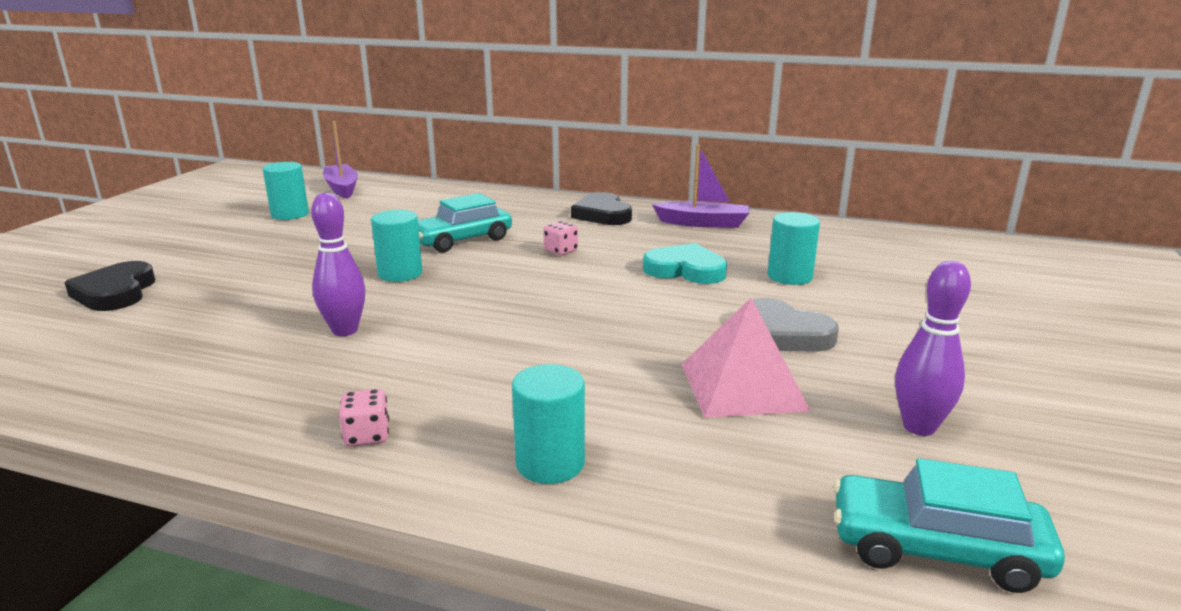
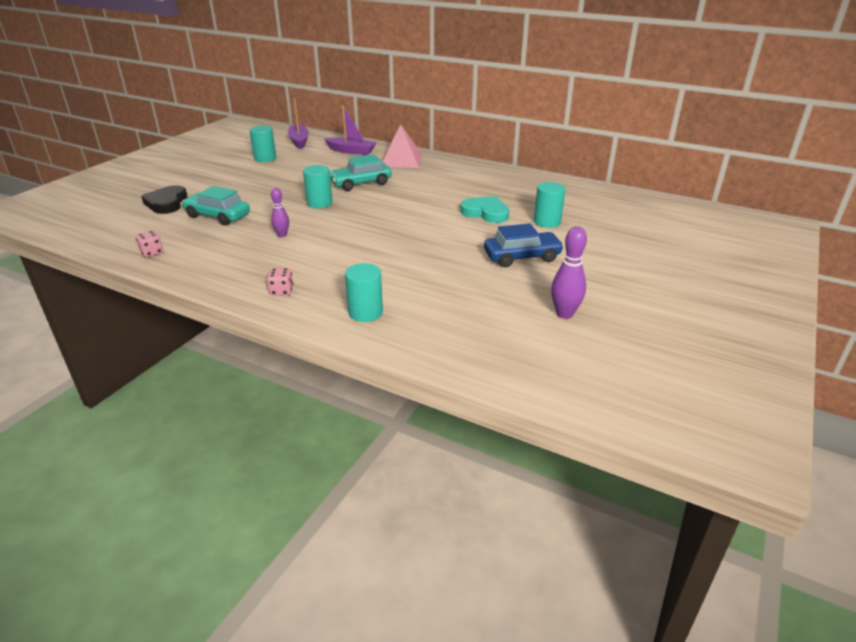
camera: 10 degrees right, 10 degrees up
purple bowling pin [311,193,365,336] -> purple bowling pin [271,188,289,237], size x0.64
pink dice [543,221,578,255] -> pink dice moved to [136,231,163,257]
black heart [571,192,632,225] -> none
purple boat [652,145,749,228] -> purple boat moved to [325,105,377,155]
pink pyramid [682,298,811,418] -> pink pyramid moved to [382,124,422,168]
grey heart [753,298,839,352] -> blue car [484,223,564,267]
turquoise car [833,458,1065,593] -> turquoise car moved to [182,186,250,226]

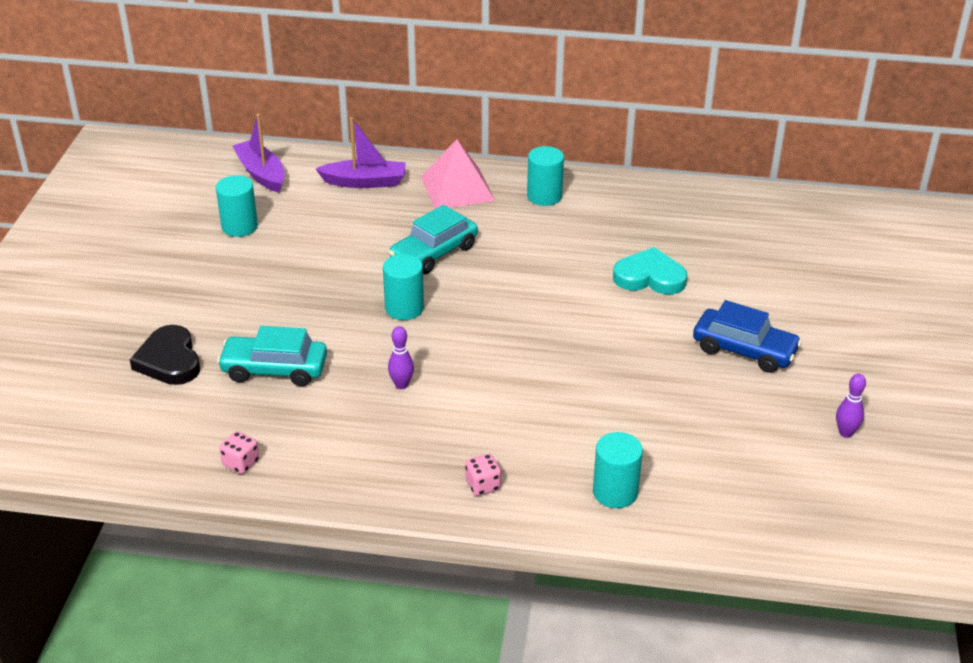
camera: 20 degrees left, 5 degrees up
blue car [484,223,564,267] -> blue car turned 60 degrees clockwise [693,300,802,373]
turquoise cylinder [534,182,566,228] -> turquoise cylinder moved to [527,146,564,206]
purple bowling pin [551,226,587,319] -> purple bowling pin [836,374,866,438], size x0.64

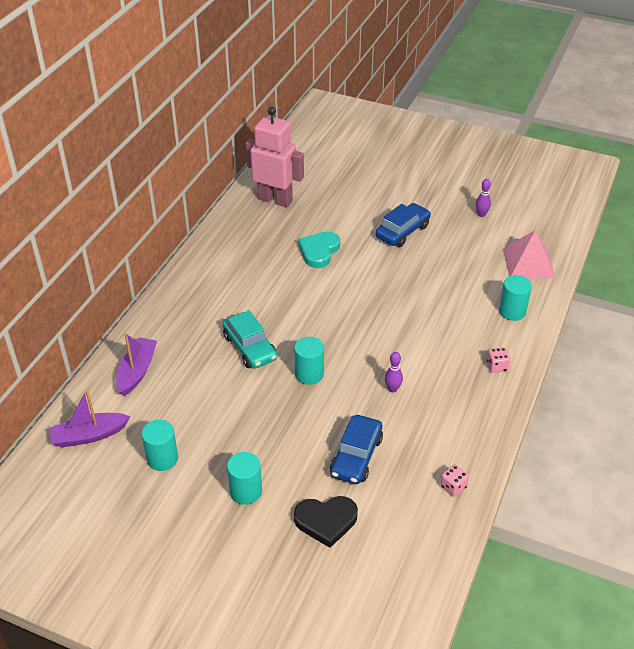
camera: 75 degrees left, 5 degrees up
turquoise car [217,326,327,386] -> blue car [330,415,383,484]
pink pyramid [421,139,495,209] -> pink pyramid moved to [503,230,555,278]
turquoise cylinder [527,146,564,206] -> turquoise cylinder moved to [227,452,262,505]
none -> pink robot [246,107,304,207]

